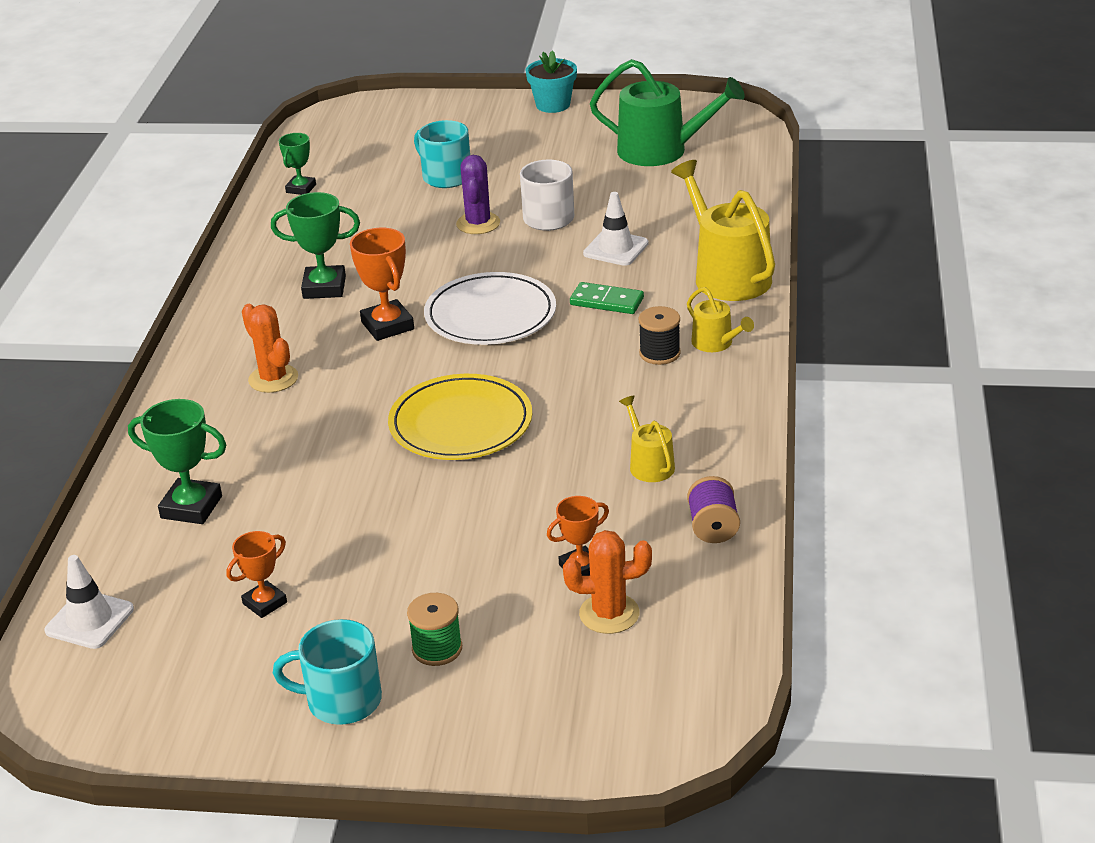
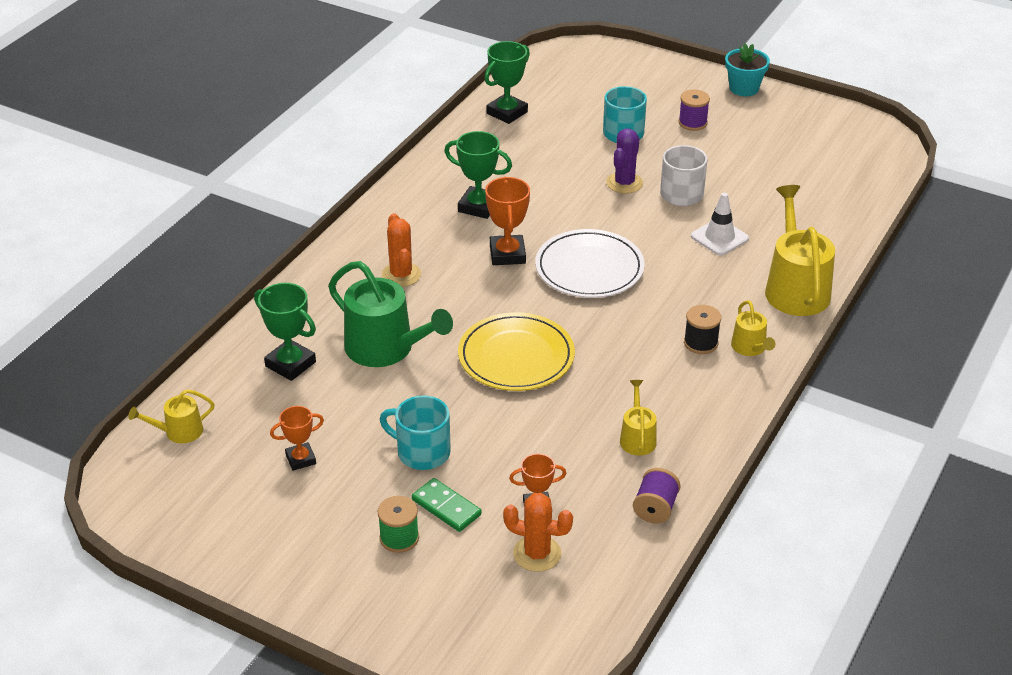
camera: 20 degrees right, 5 degrees up
white traffic cone [44,555,134,649] -> yellow watering can [128,389,214,443]
turquoise mug [273,619,382,725] -> turquoise mug moved to [380,395,451,470]
green trophy [279,133,316,195] -> green trophy [484,41,530,124], size x1.57
green domino [570,282,644,314] -> green domino moved to [412,478,482,532]
green watering can [590,59,745,166] -> green watering can moved to [328,261,453,367]
none -> purple spool [678,90,710,131]

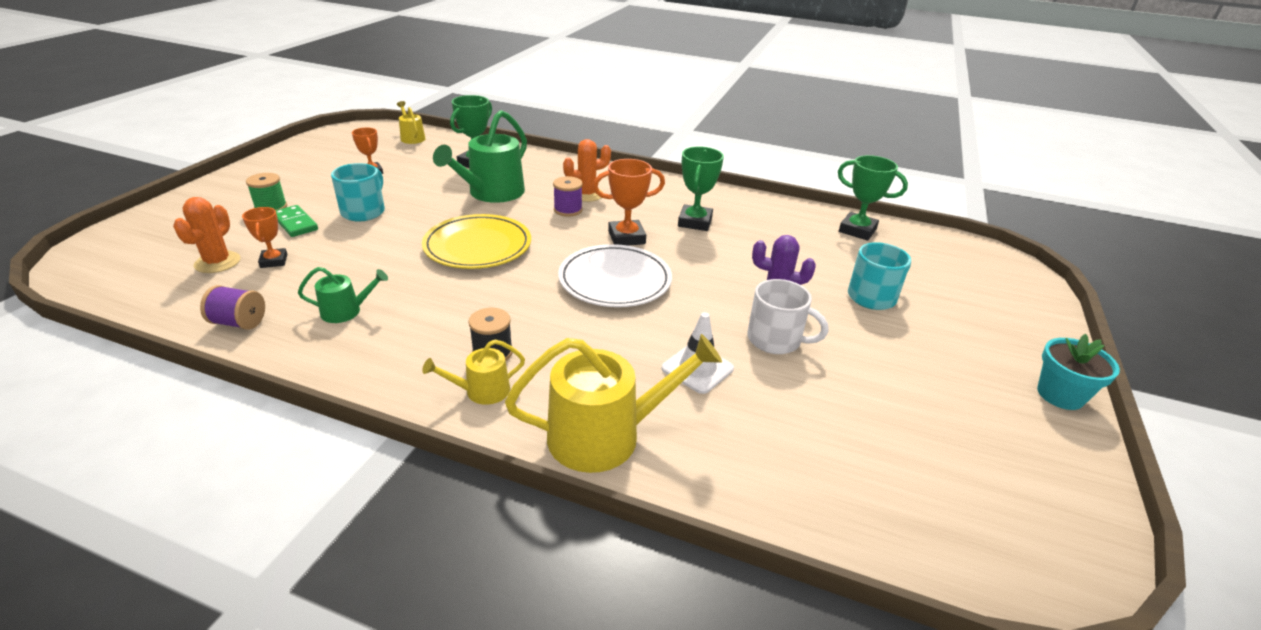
camera: 80 degrees right, 5 degrees down
green domino [412,478,482,532] -> green domino turned 75 degrees counterclockwise [276,205,318,237]
yellow watering can [620,380,657,455] -> green watering can [298,267,388,323]
purple spool [678,90,710,131] -> purple spool moved to [553,176,583,217]

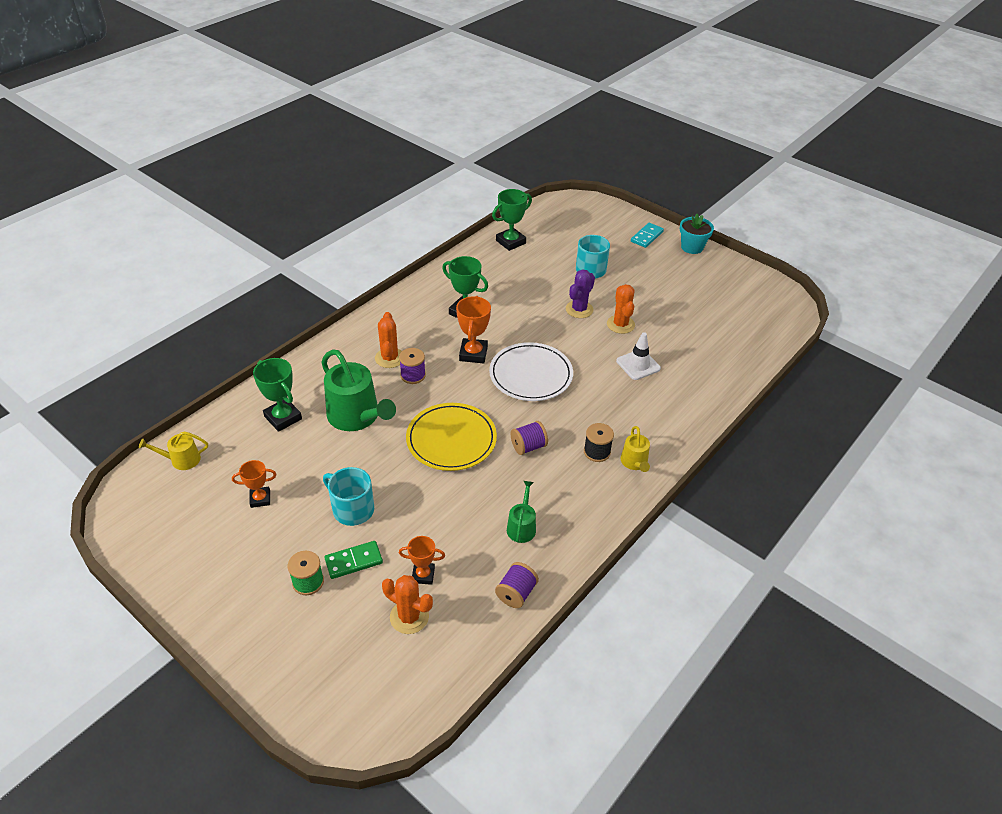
camera: 70 degrees left, 10 degrees up
yellow watering can [505,334,722,473] -> none
white mug [747,279,828,354] -> orange cactus [607,284,635,334]
none -> purple spool [510,421,548,455]
none -> turquoise domino [631,223,664,248]

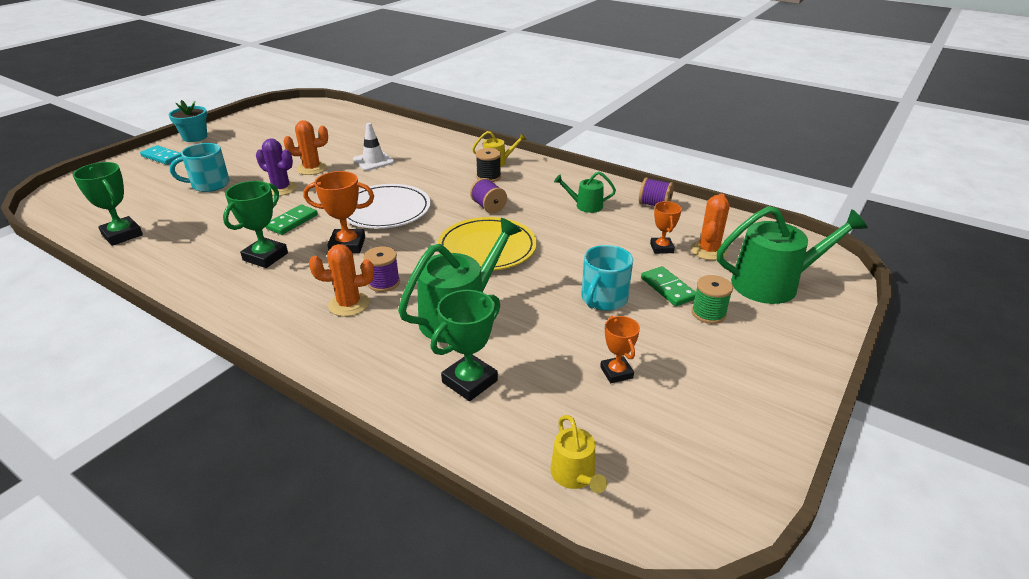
camera: 95 degrees left, 10 degrees down
none -> green domino [265,204,318,235]
none -> green watering can [717,206,868,304]

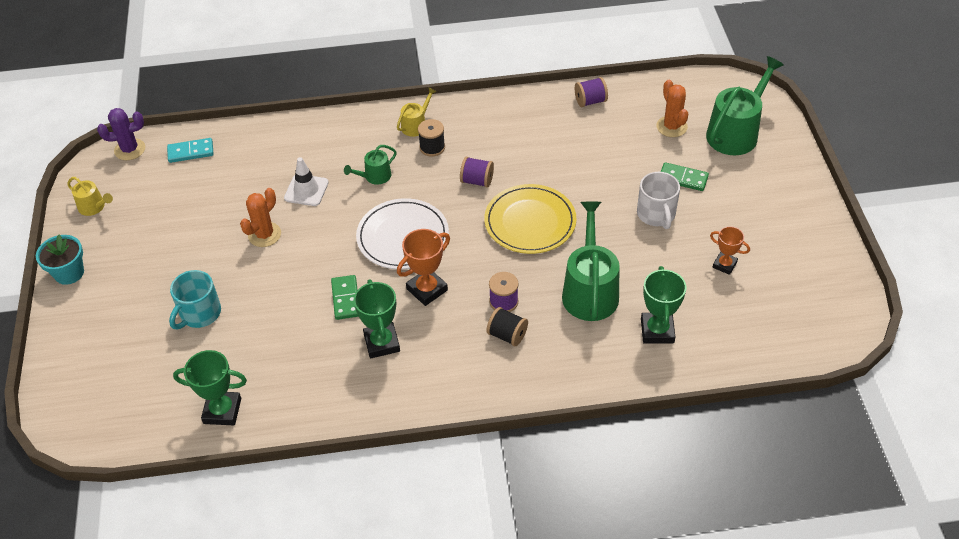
camera: 40 degrees left, 15 degrees up
turquoise domino [140,145,182,165] -> turquoise domino moved to [167,138,214,163]
purple cactus [256,139,297,196] -> purple cactus moved to [97,108,145,160]
orange cactus [309,244,374,317] -> black spool [486,307,528,346]
yellow watering can [551,415,607,493] -> yellow watering can moved to [67,177,113,216]
green watering can [554,172,616,213] -> green watering can moved to [344,145,397,185]
turquoise mug [581,245,633,311] -> white mug [637,172,680,229]
orange trophy [650,201,682,254] -> none
green spool [692,275,733,324] -> none

